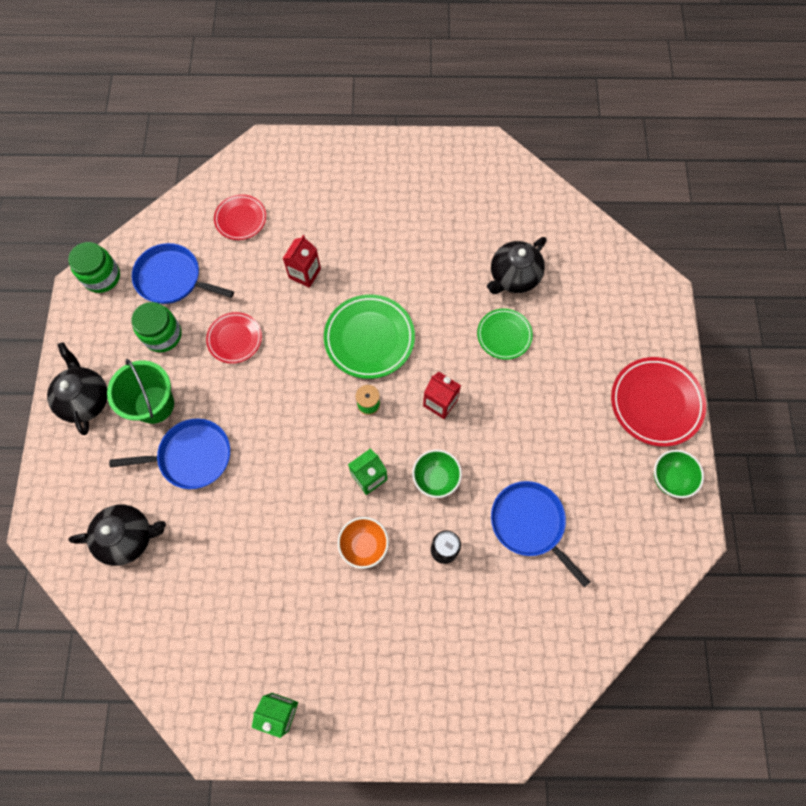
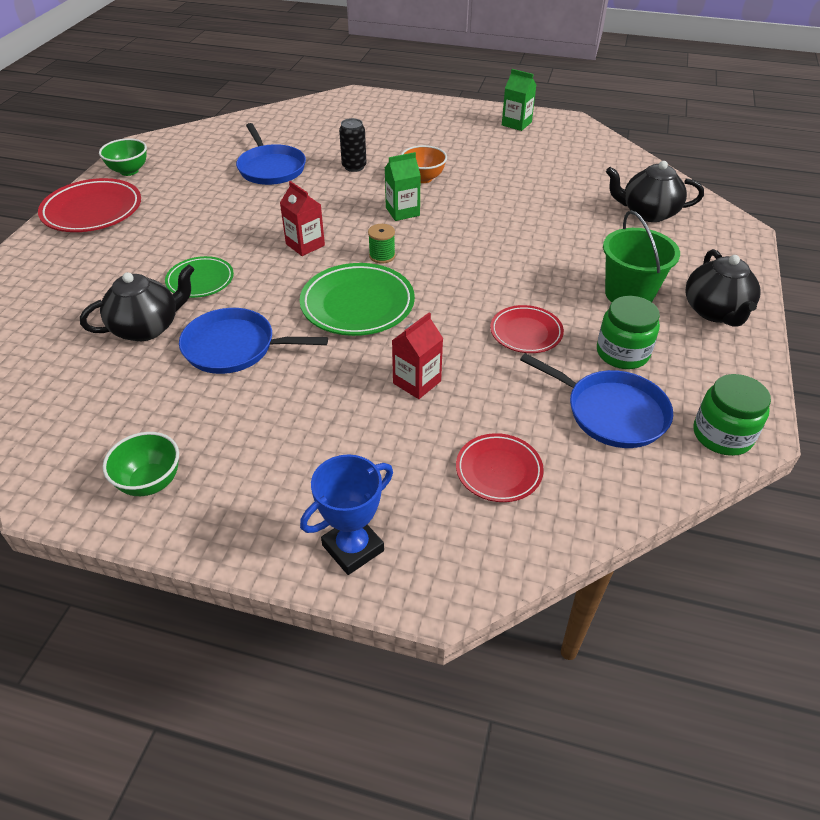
camera: 165 degrees left, 25 degrees down
blue pan [109,419,230,489] -> blue pan moved to [179,308,328,374]
green bowl [412,450,462,498] -> green bowl moved to [103,432,179,496]
none -> blue trophy [300,454,393,575]

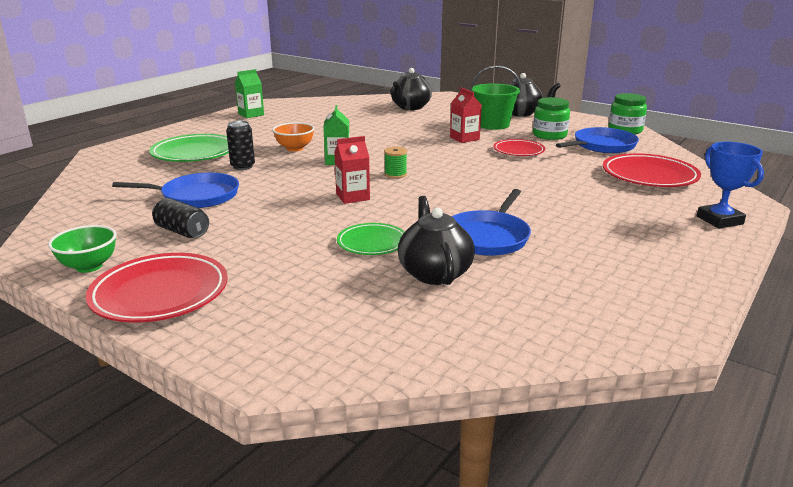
camera: 70 degrees left, 20 degrees down
green bowl [103,432,179,496] -> none
green plate [300,263,415,336] -> green plate moved to [149,134,229,162]
red carton [392,313,443,399] -> red carton moved to [450,88,482,143]
red plate [456,433,544,502] -> red plate [603,153,701,187], size x1.64
none -> black can [152,198,209,238]

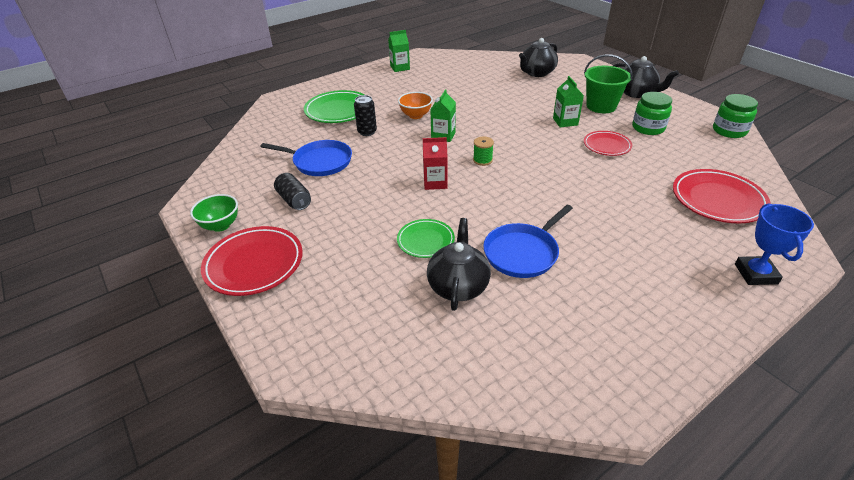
camera: 20 degrees right, 15 degrees up
red carton [450,88,482,143] -> green carton [553,76,584,127]
blue pan [556,127,639,153] -> none

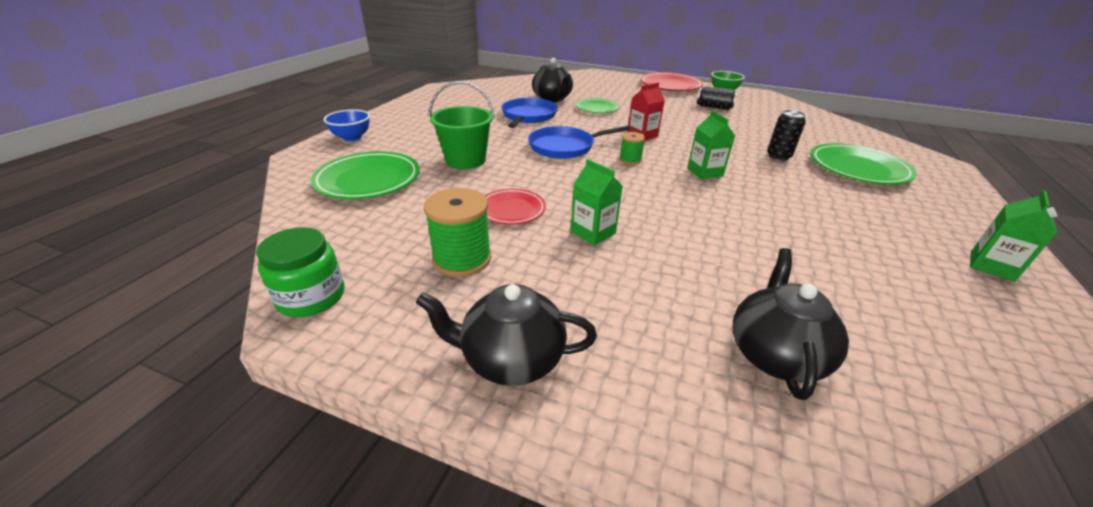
camera: 145 degrees right, 5 degrees down
blue pan [261,140,352,176] -> blue pan moved to [528,126,630,159]
orange bowl [398,92,433,119] -> none
green bucket [584,54,633,113] -> green bucket moved to [429,81,494,169]
green jar [632,92,672,135] -> green spool [424,188,491,277]
red plate [673,169,771,224] -> green plate [311,151,420,199]
blue trophy [735,203,814,285] -> blue bowl [323,109,370,142]

